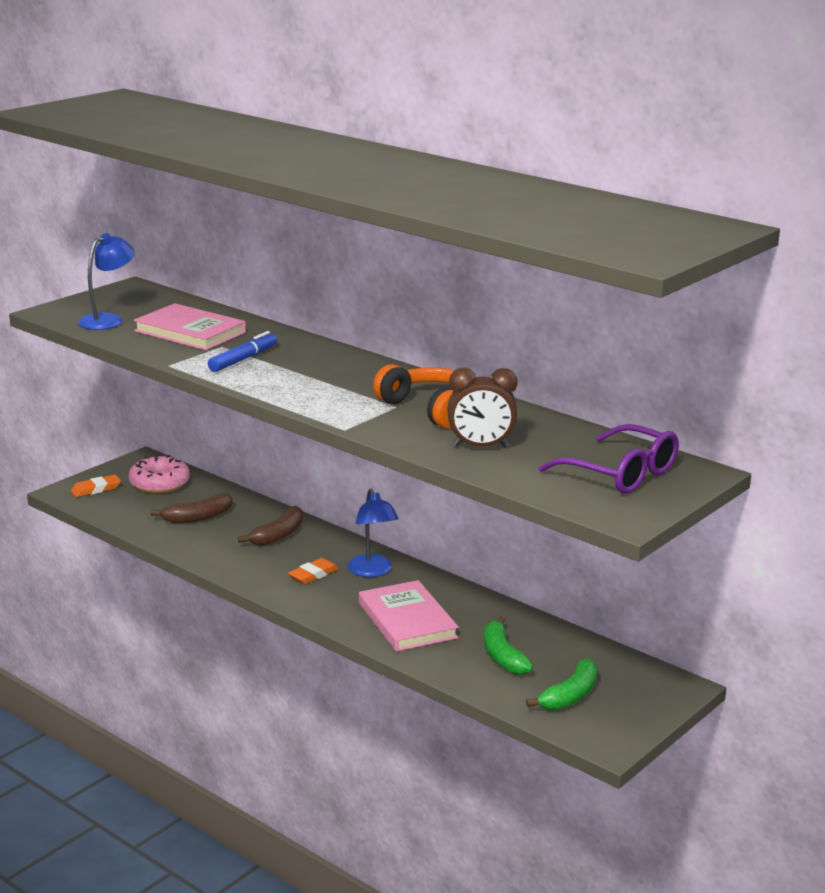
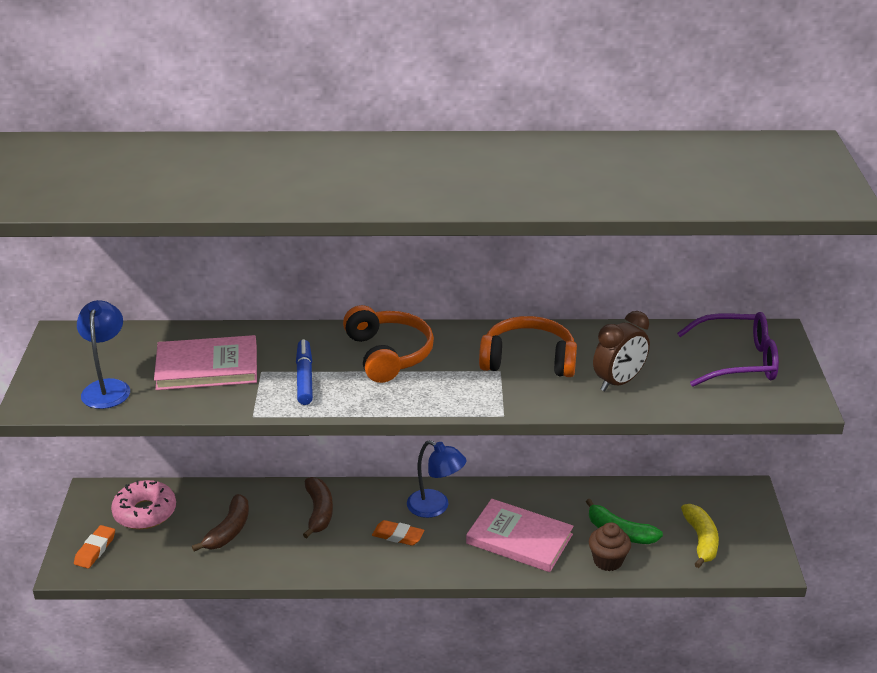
camera: 40 degrees left, 10 degrees up
orange eraser [288,558,339,584] -> orange eraser turned 75 degrees counterclockwise [372,520,424,546]
green banana [526,658,598,711] -> yellow banana [681,504,719,568]
none -> orange headphones [343,305,434,383]
none -> brown cupcake [589,522,631,571]

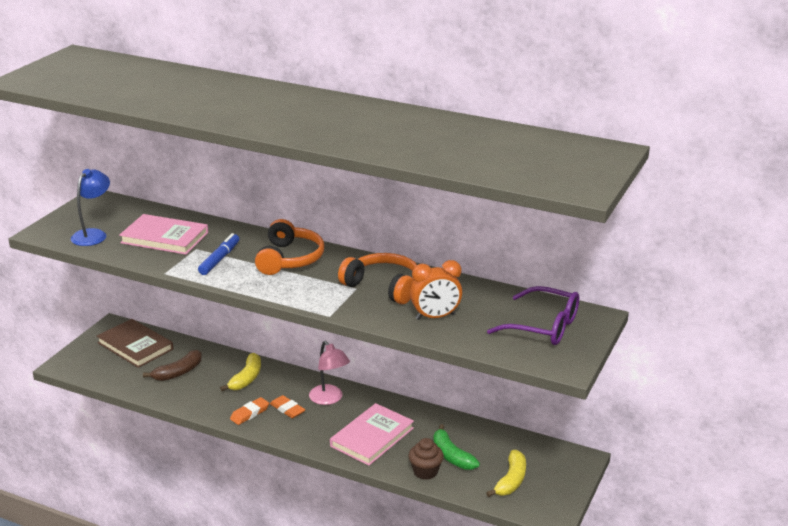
camera: 25 degrees right, 5 degrees down
orange eraser [74,525,115,568] -> orange eraser moved to [230,397,269,425]
pink donut [111,480,176,529] -> brown book [97,319,173,368]
brown banana [303,477,333,538] -> yellow banana [220,353,261,391]
blue lamp [407,440,466,518] -> pink lamp [309,341,350,405]
pink book [466,499,574,572] -> pink book turned 75 degrees clockwise [330,403,414,466]
brown clock [593,311,650,391] -> orange clock [410,260,462,320]

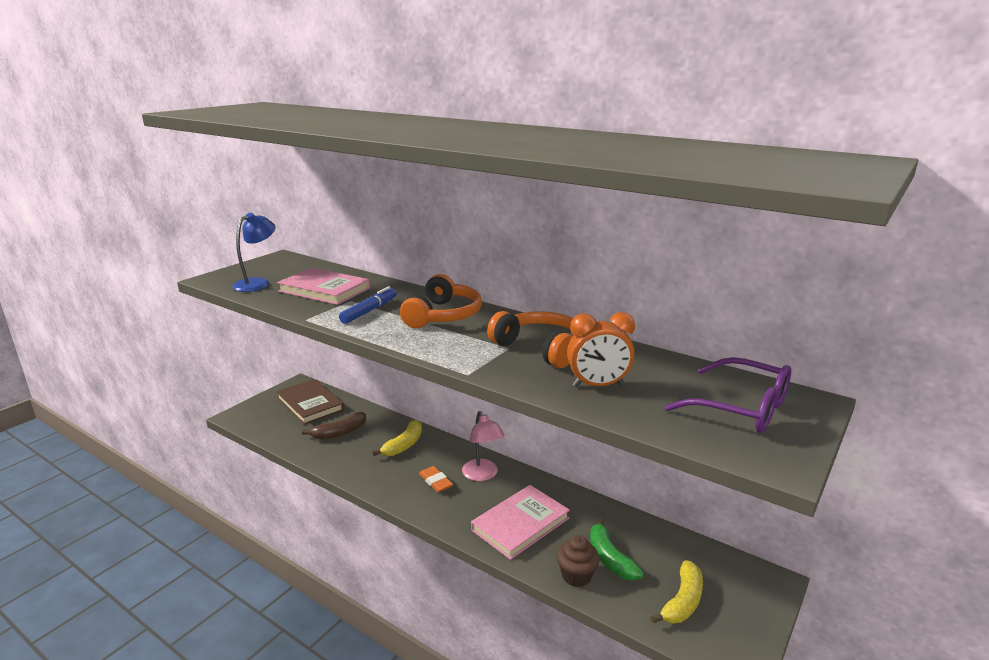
camera: 10 degrees right, 5 degrees down
orange eraser [230,397,269,425] -> none

